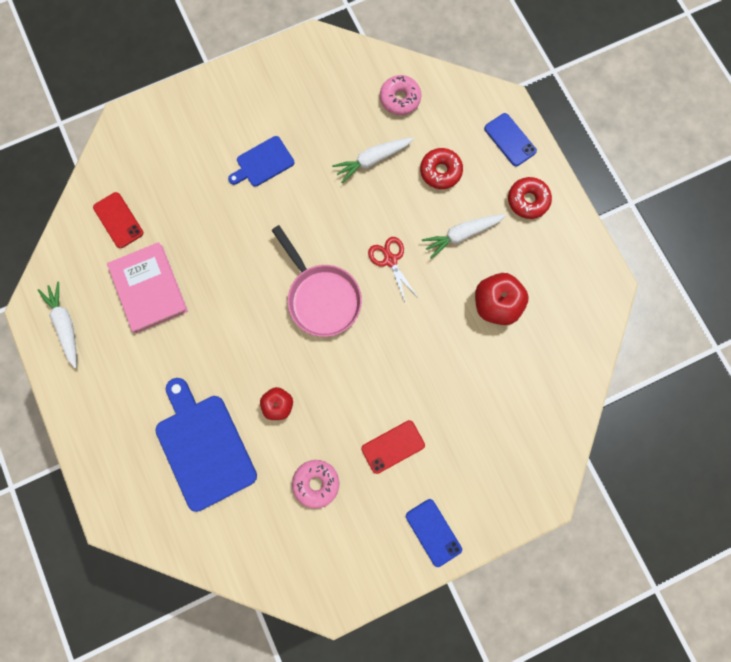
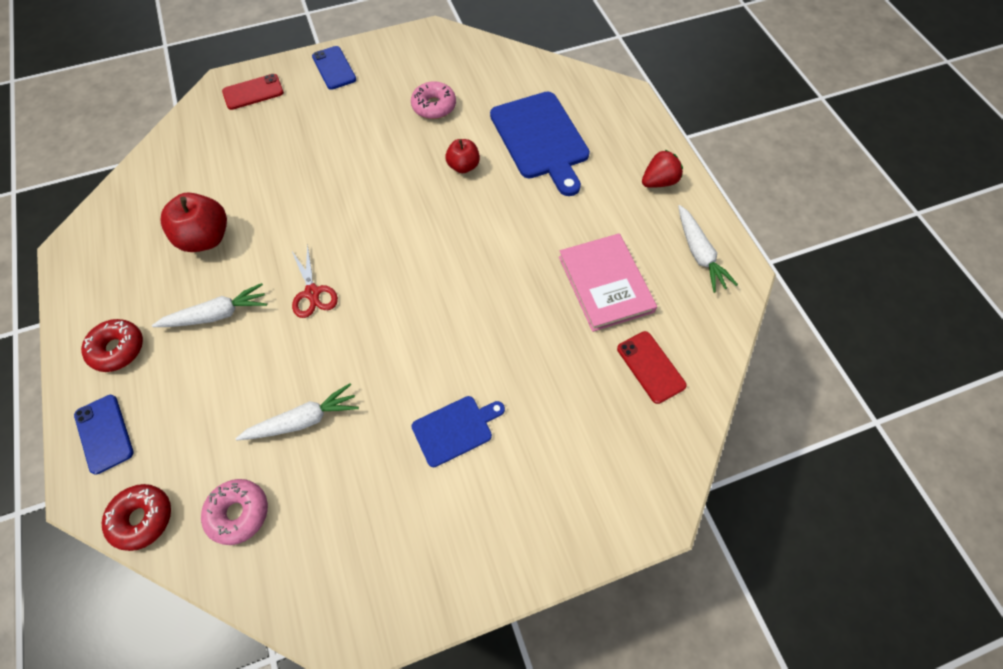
camera: 175 degrees left, 15 degrees down
pink pan [272,225,362,337] -> none
red phone [361,420,425,474] -> red phone moved to [222,74,284,110]
red donut [420,148,463,189] -> red donut moved to [102,484,171,551]
none -> red strawberry [642,150,683,188]

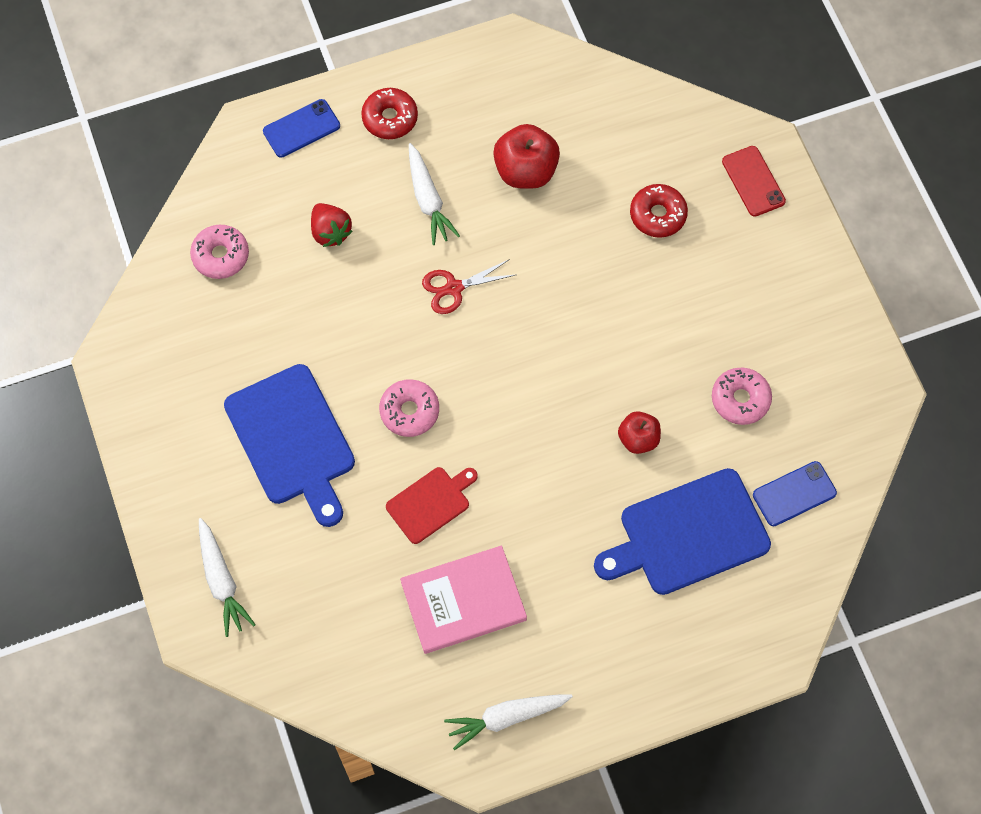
camera: 90 degrees right, 5 degrees up
red donut [102,484,171,551] -> red donut moved to [630,184,688,238]
white carrot [235,383,359,440] -> white carrot moved to [199,518,256,637]
blue phone [312,46,356,90] -> blue phone moved to [753,461,837,526]
blue cutting board [411,396,505,467] -> blue cutting board [224,364,355,527], size x1.80
red phone [617,331,687,404] -> none
red strawberry [642,150,683,188] -> red strawberry moved to [311,203,353,247]
none -> pink donut [379,379,439,437]
none -> red cutting board [386,467,478,544]

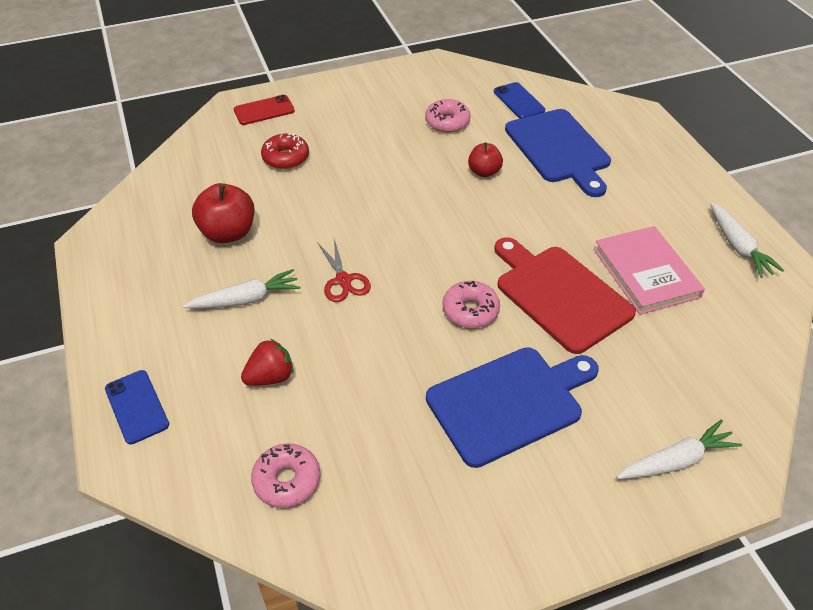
camera: 90 degrees left, 20 degrees down
red donut [361,88,418,139] -> none
red cutting board [386,467,478,544] -> red cutting board [494,237,636,354], size x1.80

